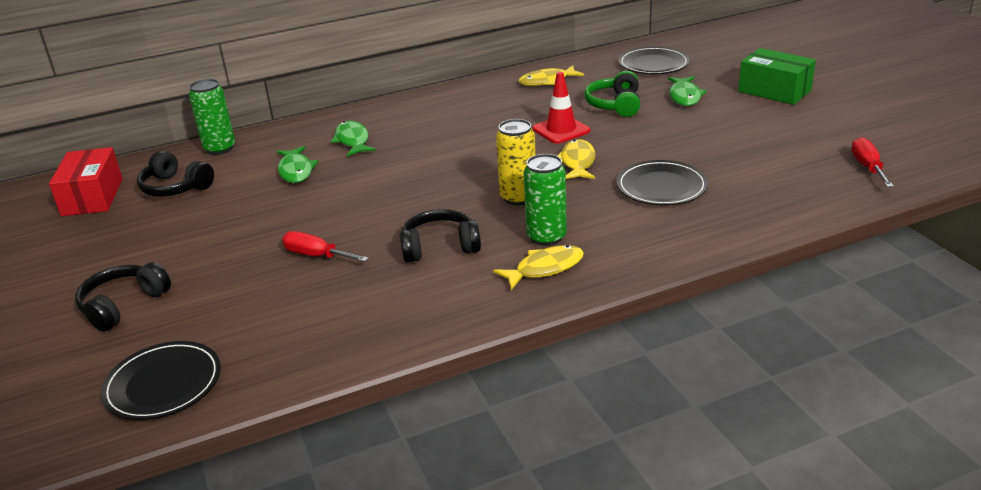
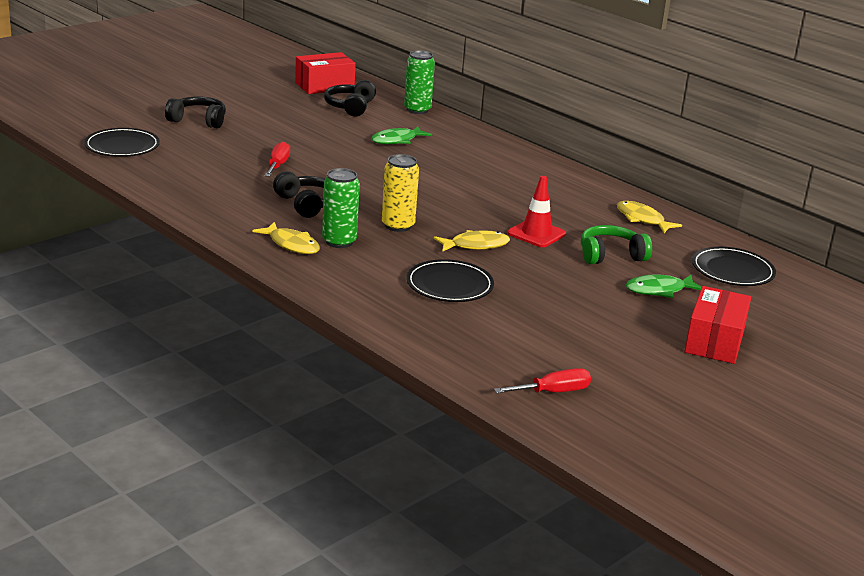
camera: 65 degrees right, 5 degrees down
green fish [331,121,376,156] -> none
green box [738,48,816,105] -> red box [685,286,751,364]

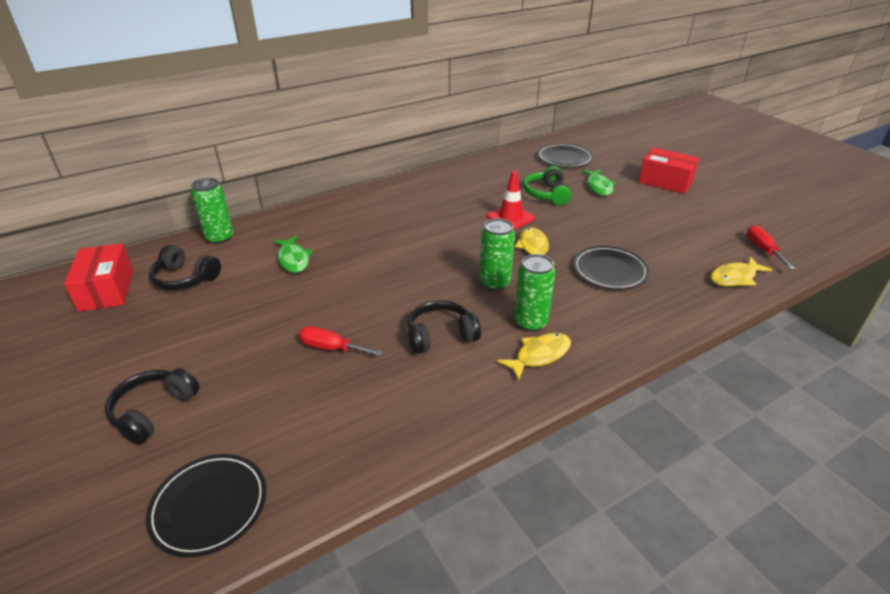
camera: 75 degrees left, 10 degrees up
yellow can [382,154,419,232] -> green can [479,218,515,291]
yellow fish [617,201,682,233] -> yellow fish moved to [711,256,772,286]

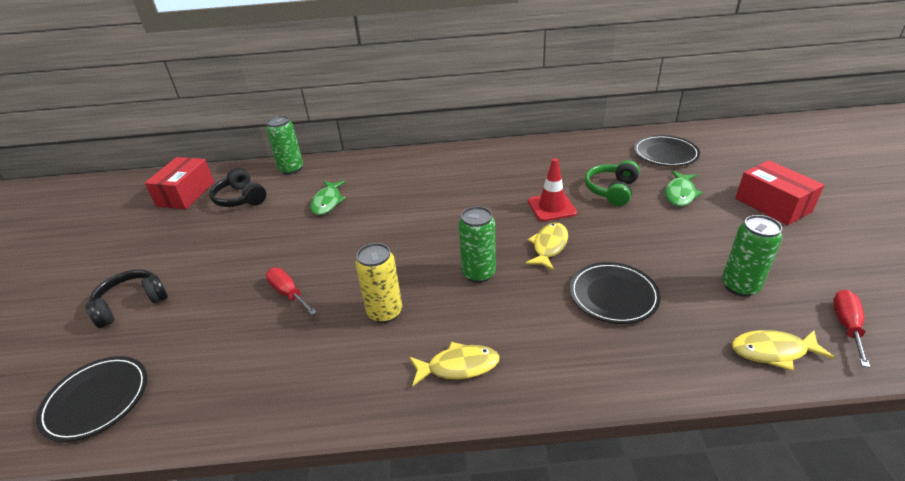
camera: 30 degrees right, 0 degrees up
black headphones [408,300,481,354] -> yellow can [355,243,402,323]
green can [514,254,556,332] -> green can moved to [722,215,783,296]

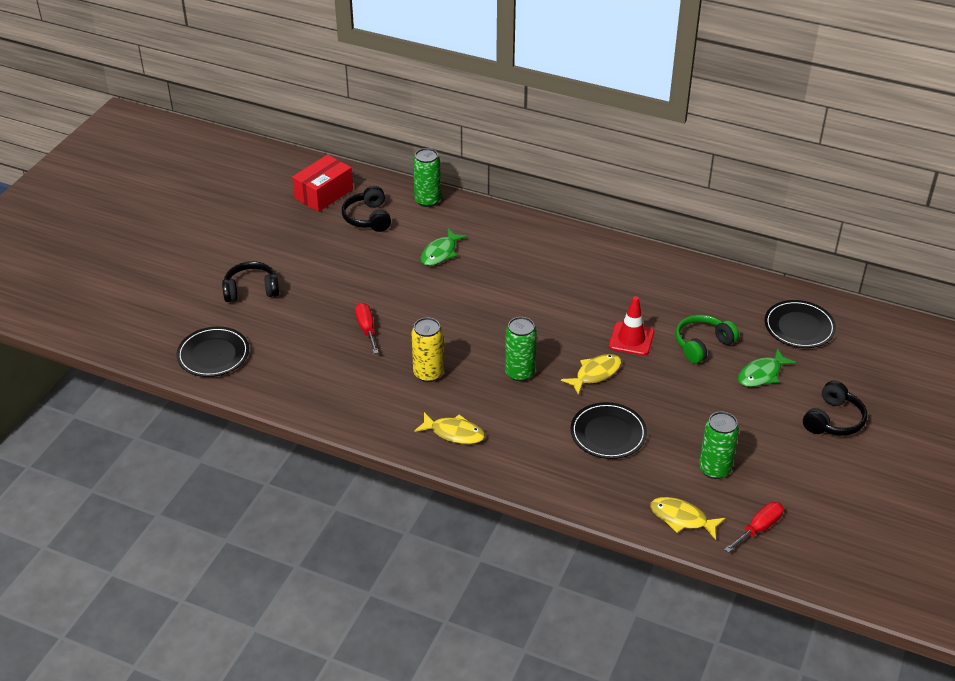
camera: 25 degrees right, 5 degrees up
red box [735,160,824,226] -> black headphones [803,381,867,436]

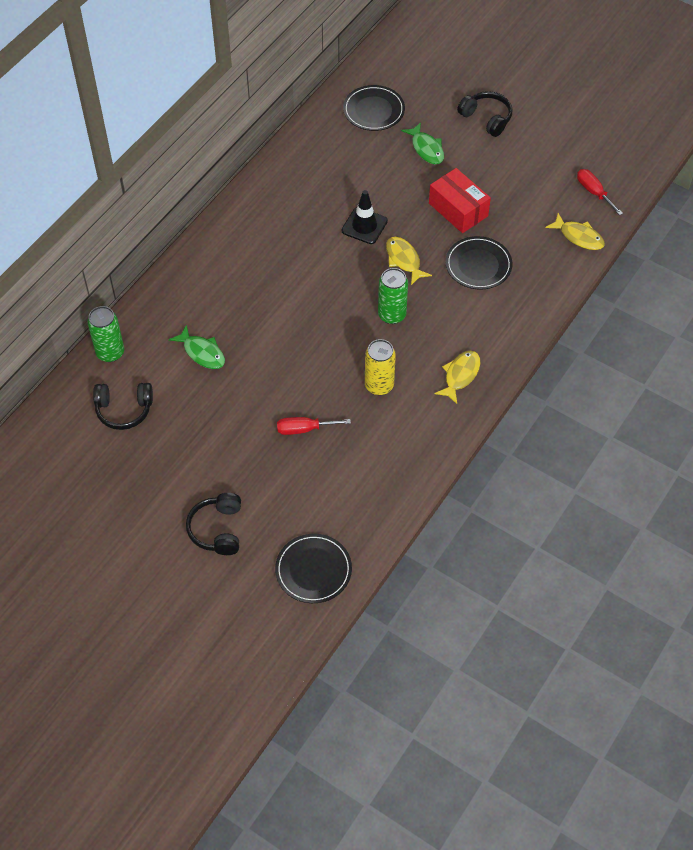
camera: 80 degrees left, 15 degrees up
red box [292,154,353,212] -> red box moved to [429,168,491,233]
red traffic cone [609,296,654,356] -> black traffic cone [342,190,388,244]
yellow fish [650,497,725,540] -> yellow fish turned 90 degrees counterclockwise [546,213,605,250]
green headphones [675,315,739,364] -> none
green can [699,411,739,479] -> none

